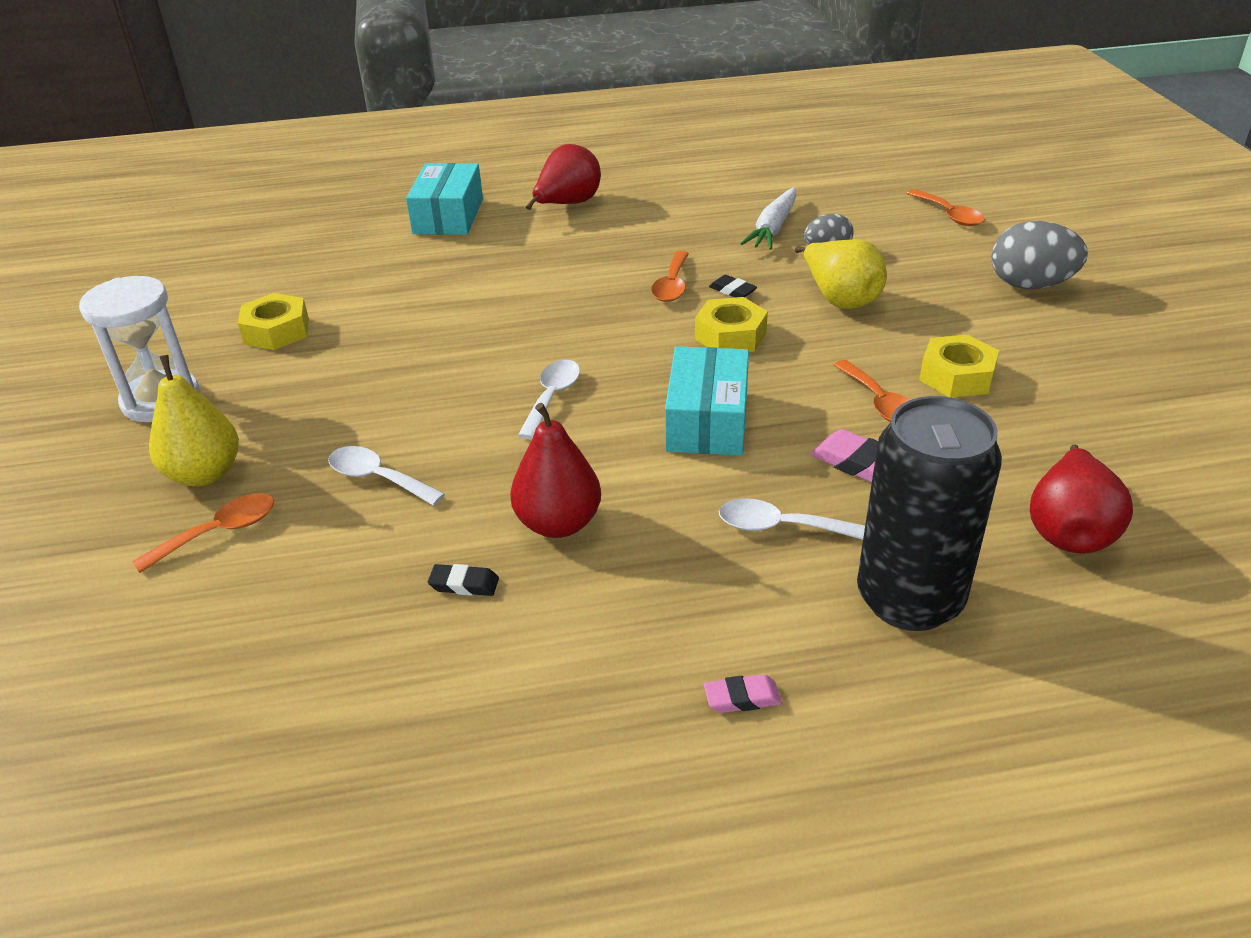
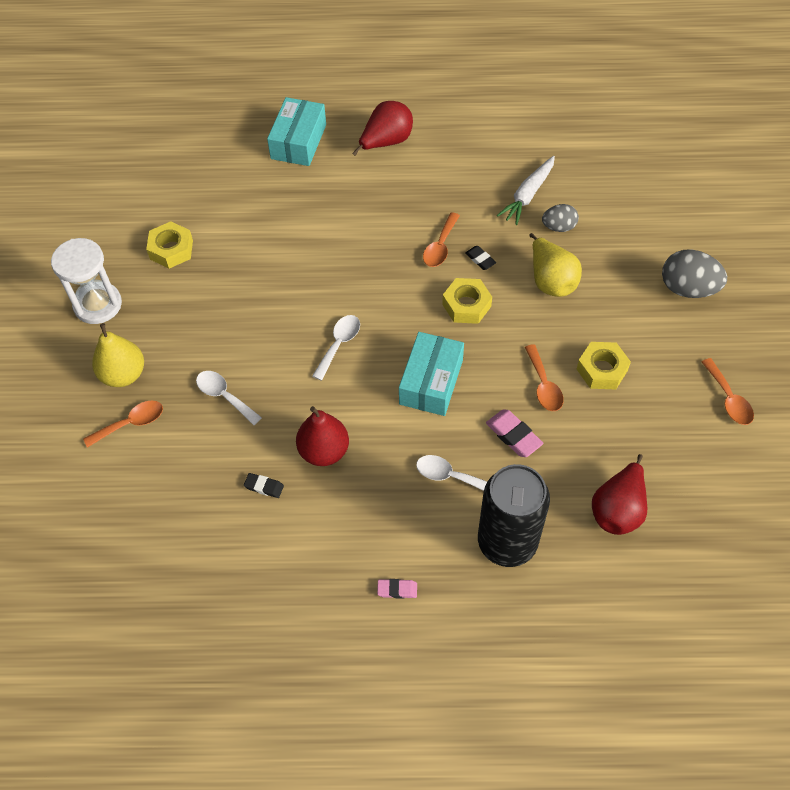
camera: 10 degrees right, 20 degrees up
orange spoon [906,189,985,226] -> orange spoon moved to [702,358,754,425]

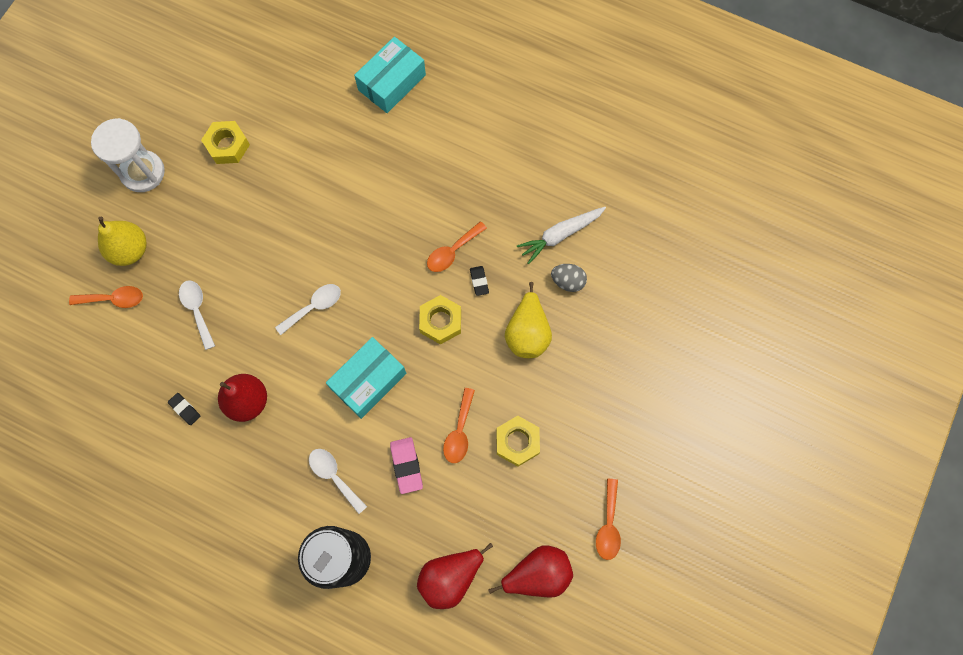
camera: 25 degrees right, 15 degrees up
red pear [352,101,413,156] -> red pear moved to [488,545,573,597]
pink eraser [377,579,417,599] -> none
grey egg [662,250,727,298] -> none

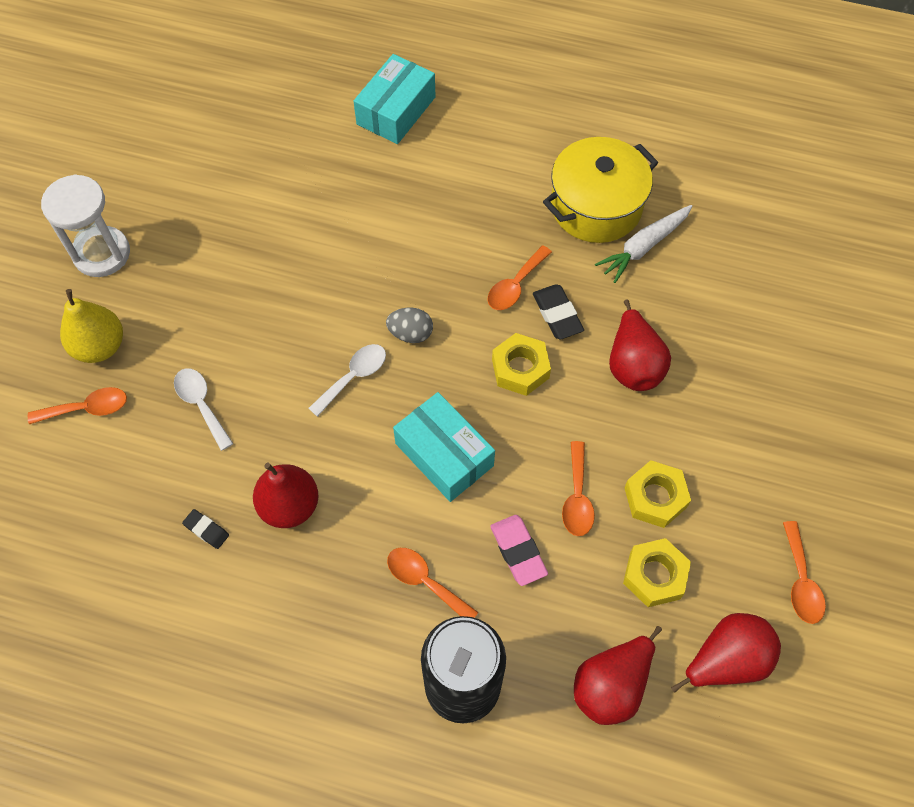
camera: 10 degrees left, 10 degrees down
yellow nut [201,121,250,164] -> yellow nut moved to [623,538,691,607]
white spoon [309,449,367,514] -> orange spoon [387,548,478,618]
turquoise box [326,337,406,419] -> turquoise box turned 75 degrees counterclockwise [393,392,495,502]
black eraser [470,266,489,296] -> black eraser [533,284,584,339], size x1.61
yellow pear [505,282,552,358] -> red pear [609,299,671,391]
grey egg [551,264,587,292] -> grey egg moved to [386,308,433,343]
none -> yellow pot [543,137,658,243]

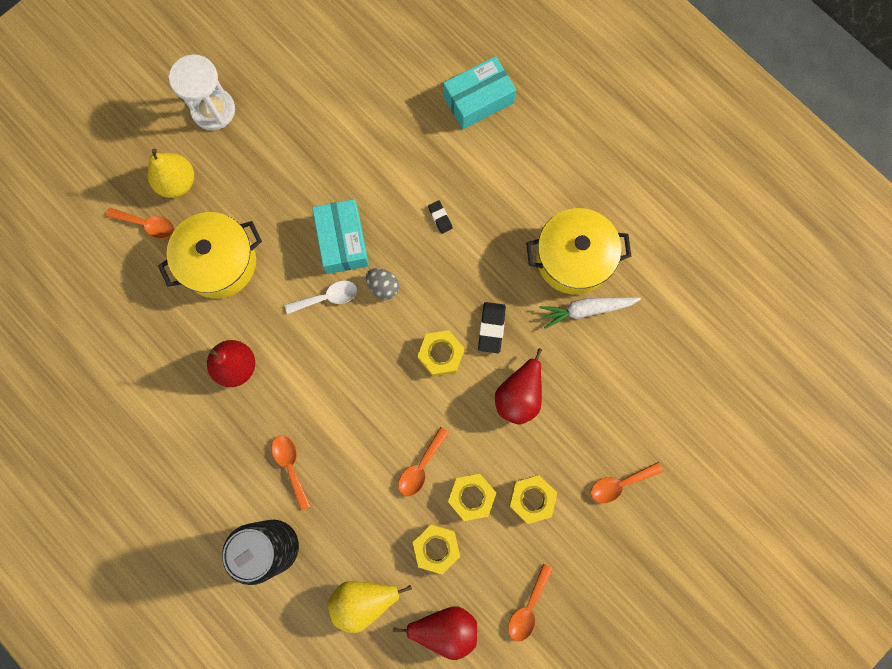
camera: 30 degrees right, 15 degrees up
white spoon [174,368,233,451] -> yellow pot [158,212,262,298]
black eraser [182,509,229,549] -> black eraser moved to [428,200,453,234]
turquoise box [393,392,495,502] -> turquoise box moved to [312,199,369,274]
orange spoon [488,245,552,310] -> orange spoon moved to [590,462,663,503]
pink eraser [490,515,548,586] -> none
red pear [574,626,662,725] -> yellow pear [328,581,412,633]
none -> yellow nut [509,475,557,524]

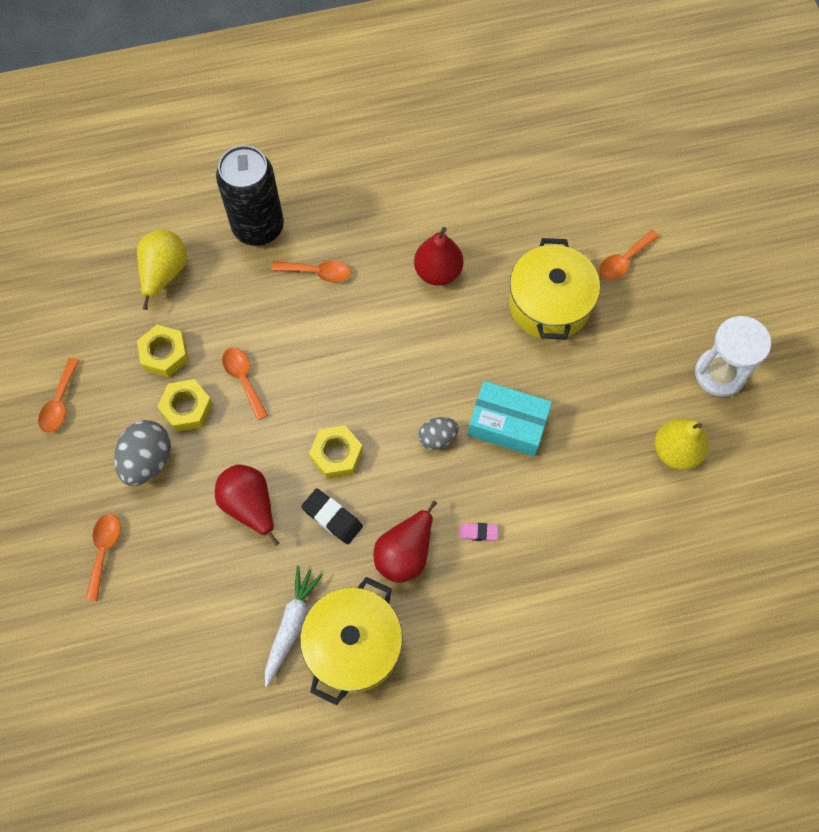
camera: 120 degrees right, 10 degrees down
yellow pear [147,149,194,198] -> yellow pear moved to [654,418,709,470]
white spoon [285,281,357,314] -> none
red pear [393,607,477,660] -> red pear moved to [374,501,437,583]
black eraser [428,200,453,234] -> pink eraser [460,523,498,541]
turquoise box [443,56,516,129] -> none
orange spoon [508,564,553,642] -> orange spoon turned 135 degrees counterclockwise [38,358,80,433]
yellow nut [509,475,557,524] -> grey egg [114,420,171,486]

